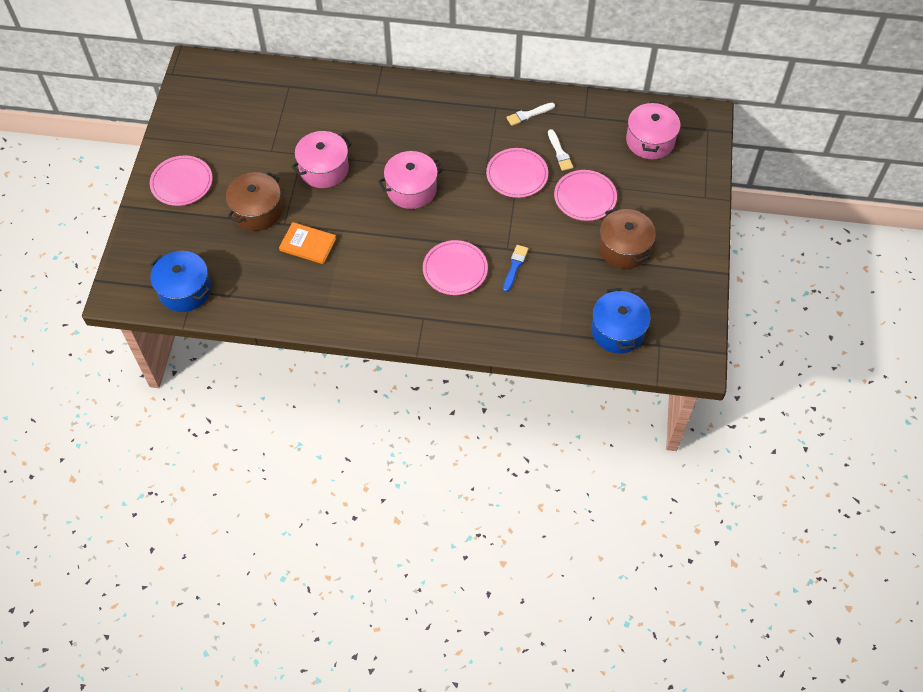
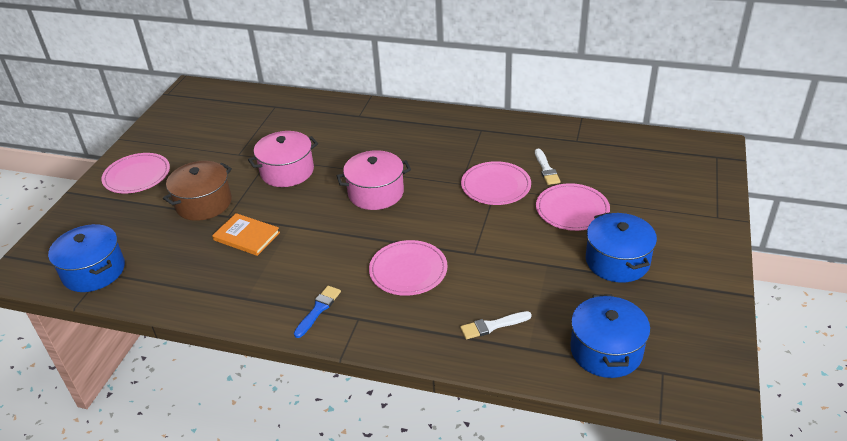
camera: 10 degrees right, 20 degrees down
blue brush [503,245,528,292] -> blue brush moved to [294,286,341,338]
white brush [506,103,555,126] -> white brush moved to [460,311,532,339]
brown pot [599,207,656,269] -> blue pot [586,212,657,283]
pink pot [626,101,680,159] -> none

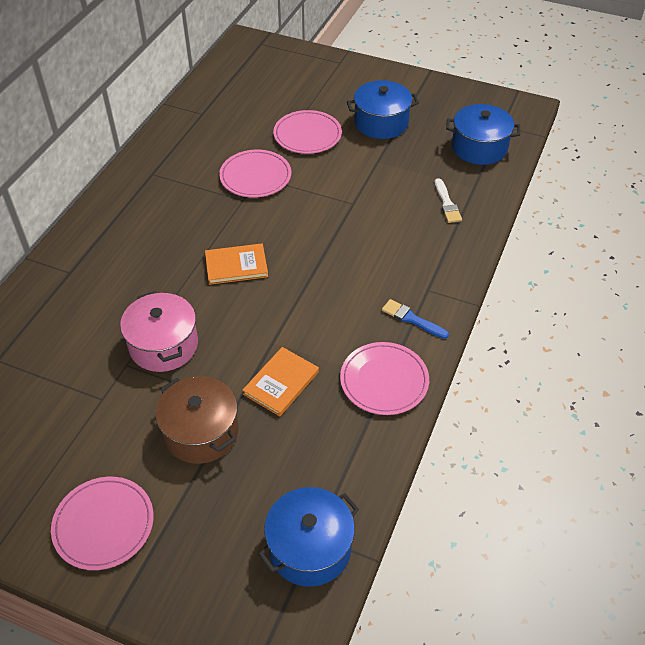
camera: 85 degrees left, 10 degrees up
pink pot [337,150,411,210] -> orange book [205,243,268,285]
pink plate [369,240,448,296] -> pink plate moved to [340,342,429,415]
white brush [535,149,561,185] -> none

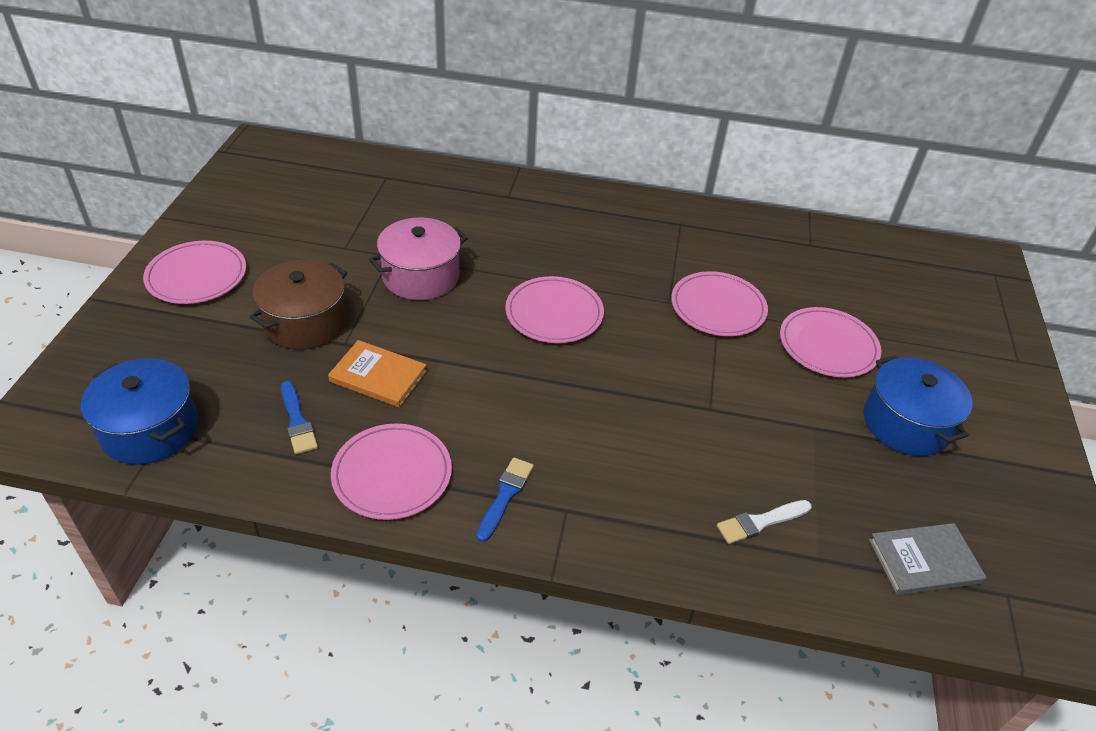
camera: 75 degrees right, 5 degrees down
orange book [205,243,268,285] -> pink plate [505,276,604,343]
blue pot [446,104,520,165] -> grey book [869,523,987,595]
none -> blue brush [281,381,318,454]

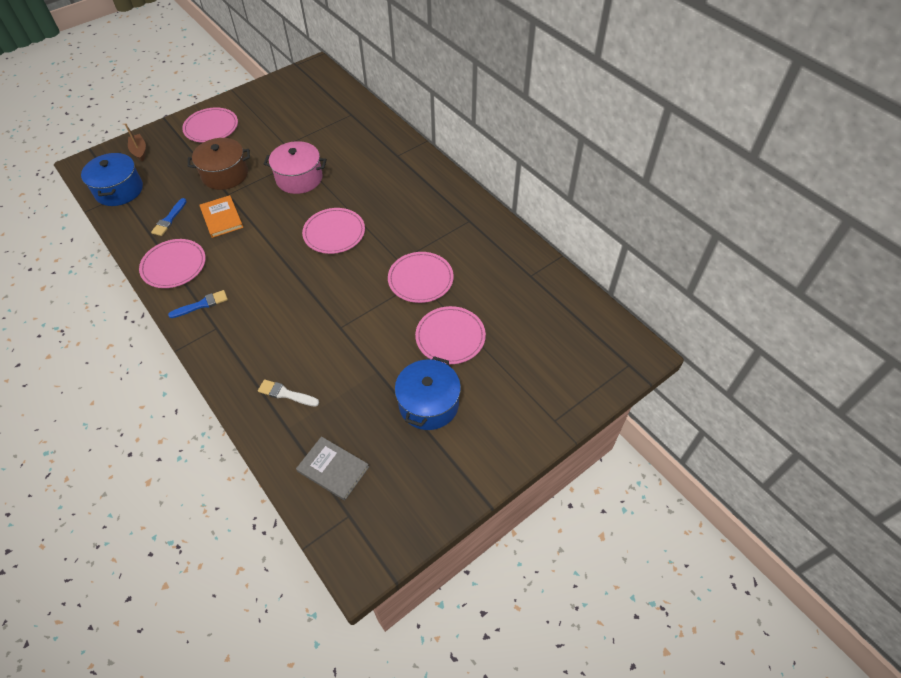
camera: 45 degrees right, 10 degrees up
none -> brown boat [125,123,146,161]

